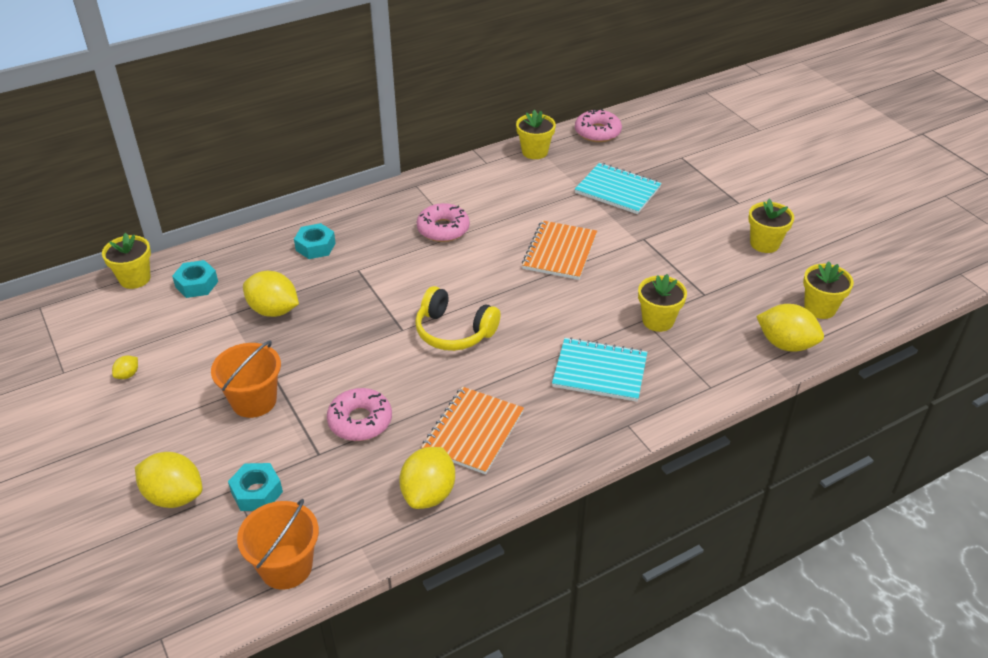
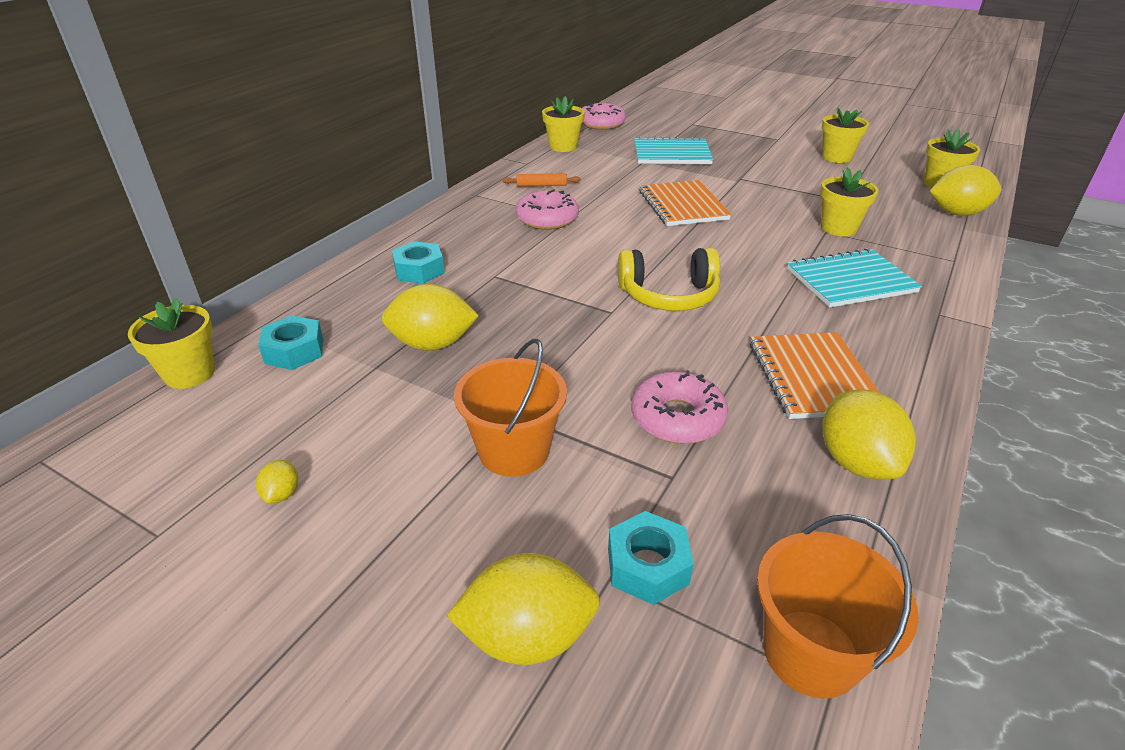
camera: 30 degrees left, 5 degrees down
none -> orange rolling pin [503,173,581,187]

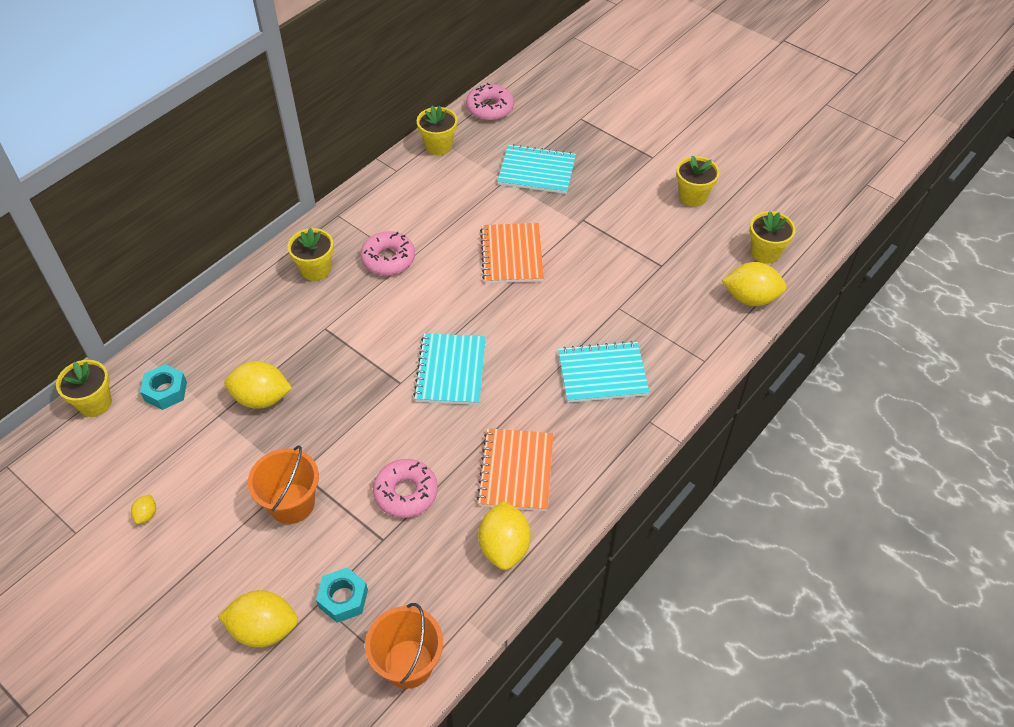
camera: 10 degrees right, 15 degrees up
turquoise nut [392,241,445,284] -> none
orange rolling pin [503,173,581,187] -> none
yellow headphones [618,248,720,311] -> turquoise notebook [413,333,486,405]
yellow flower pot [820,168,879,236] -> yellow flower pot moved to [288,228,334,281]

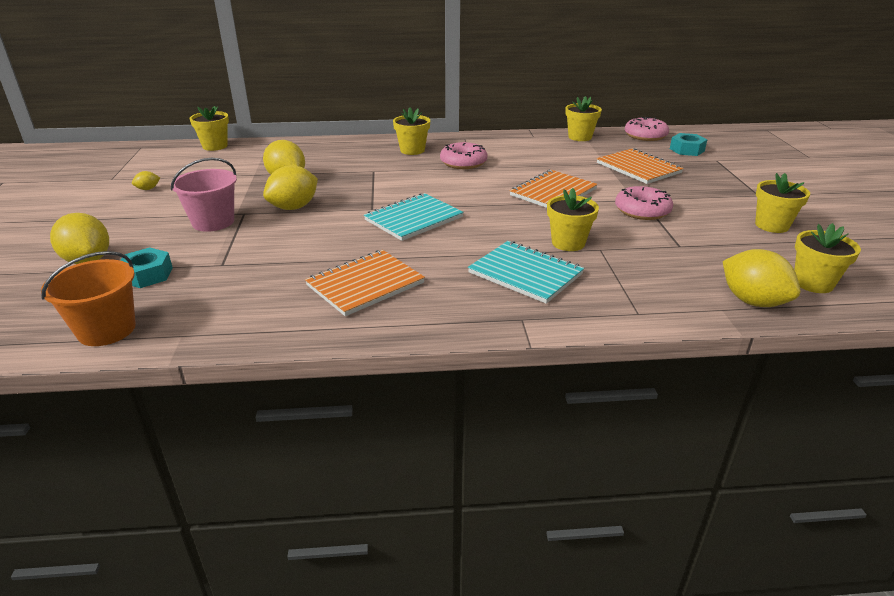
camera: 45 degrees right, 20 degrees down
turquoise nut [140,364,187,410] -> turquoise nut moved to [670,133,707,156]
orange bucket [248,445,319,524] -> pink bucket [171,158,237,232]
pink donut [373,459,438,518] -> pink donut moved to [615,186,673,220]
yellow lemon [478,501,531,570] -> yellow lemon moved to [263,165,318,210]
turquoise notebook [497,144,576,194] -> orange notebook [597,148,684,184]
none -> yellow flower pot [547,188,599,251]

